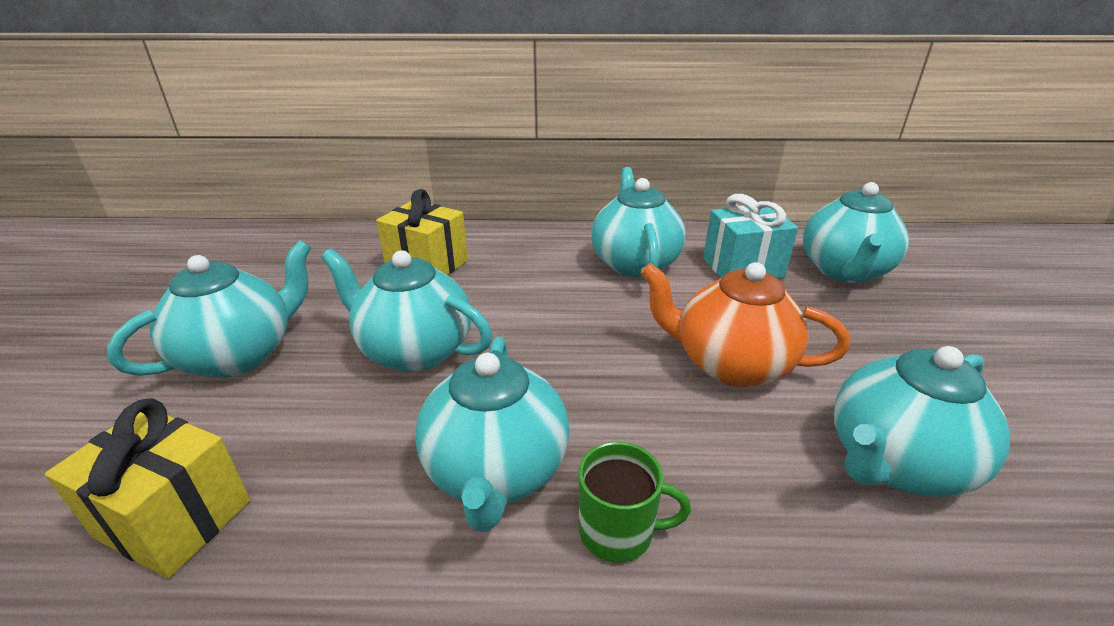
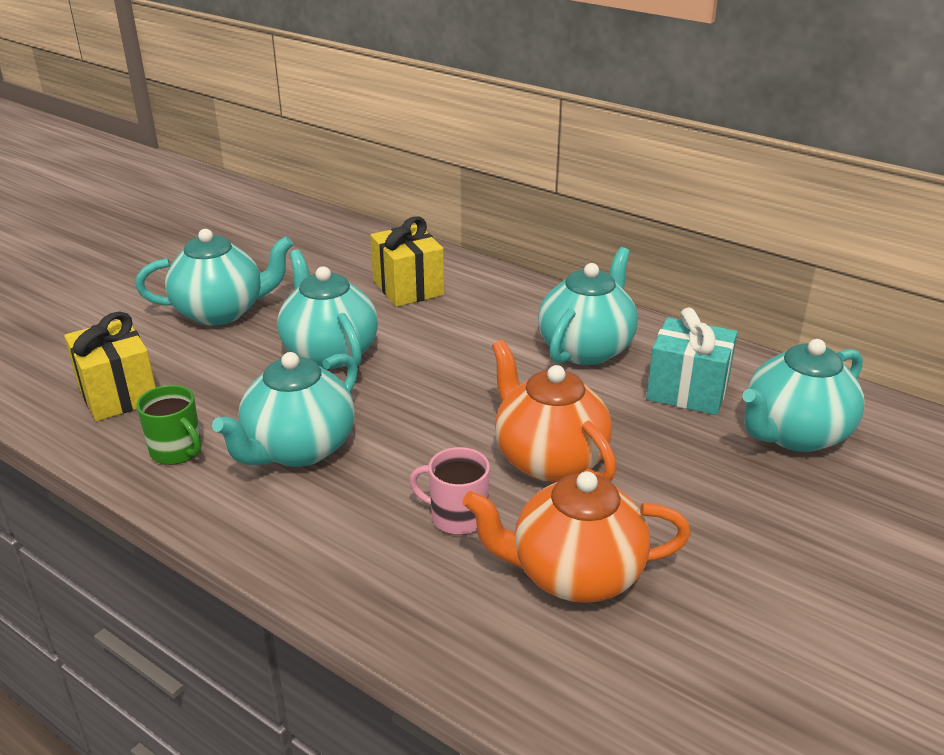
camera: 35 degrees right, 0 degrees up
green mug [578,442,691,563] -> green mug moved to [136,385,202,465]
turquoise teapot [834,346,1010,497] -> orange teapot [463,471,691,603]
none -> pink mug [409,447,490,535]

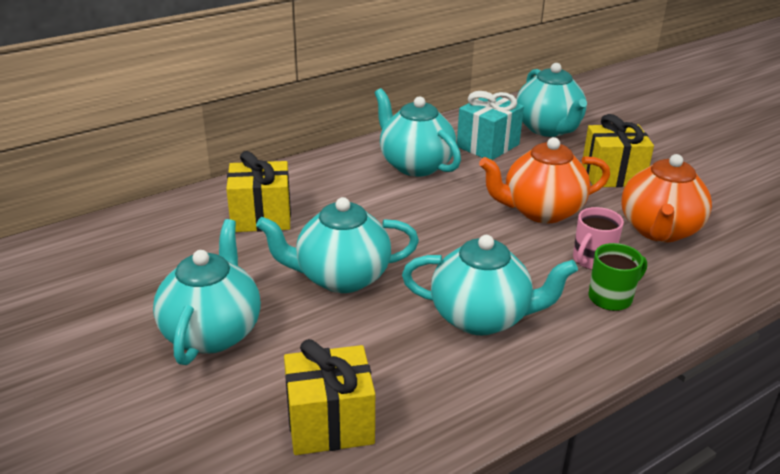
camera: 70 degrees left, 0 degrees up
green mug [136,385,202,465] -> green mug moved to [588,243,647,311]
turquoise teapot [212,352,358,467] -> turquoise teapot turned 45 degrees counterclockwise [402,235,578,336]
none -> yellow gift [582,114,654,187]

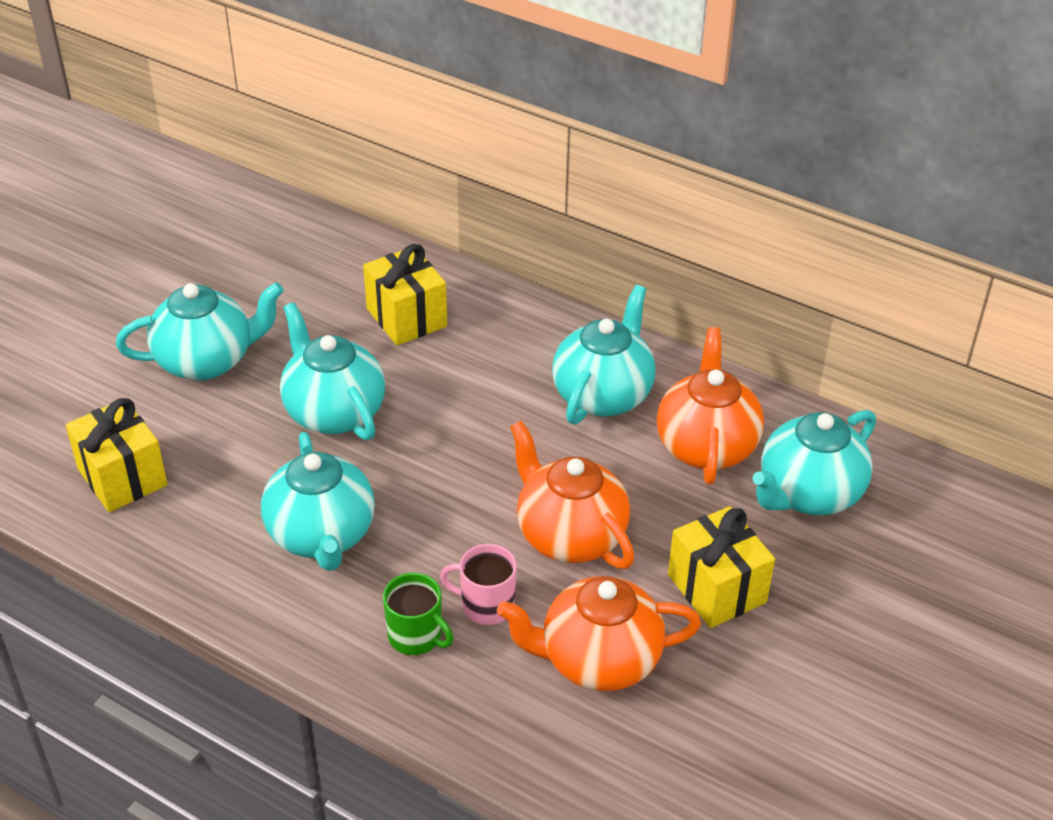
camera: 65 degrees right, 10 degrees up
turquoise gift [457,91,524,160] -> orange teapot [657,327,764,484]

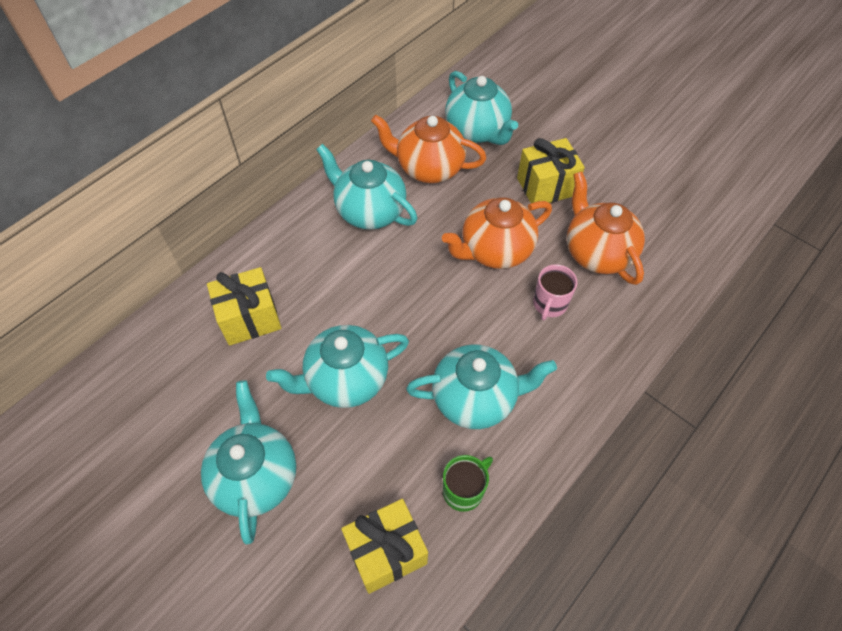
camera: 80 degrees left, 15 degrees up
green mug [383,573,453,655] -> green mug moved to [443,455,493,512]
orange teapot [497,576,701,691] -> orange teapot turned 150 degrees clockwise [567,171,645,285]

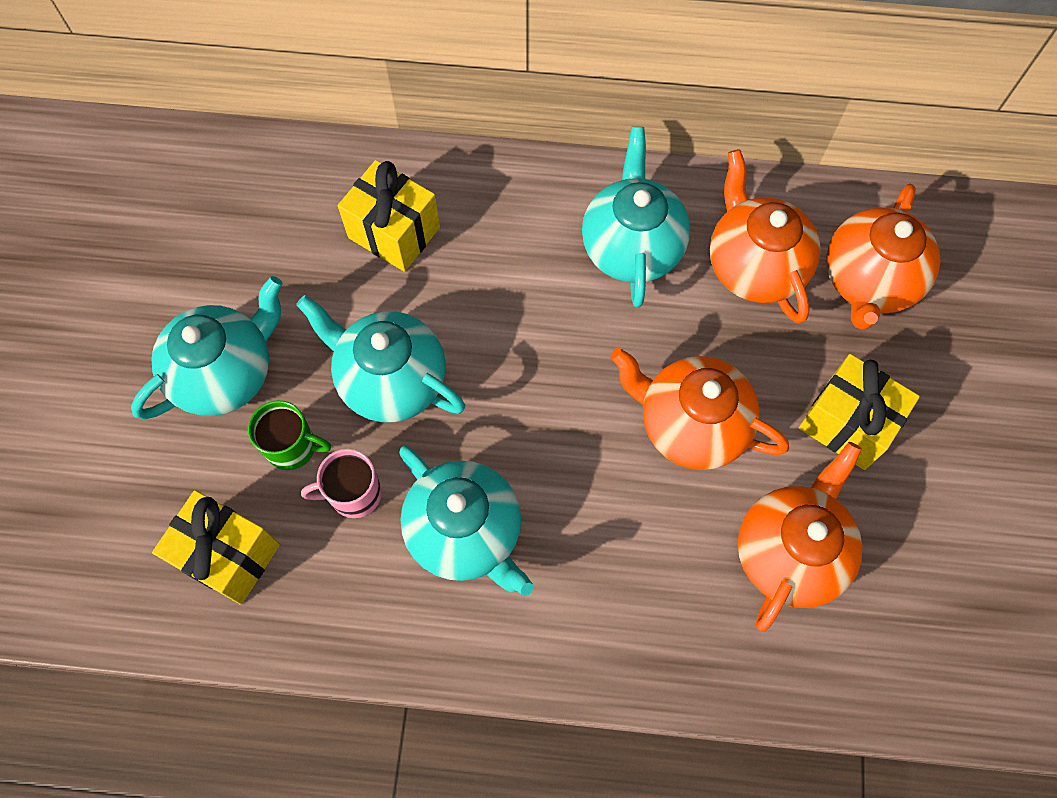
camera: 55 degrees right, 10 degrees up
green mug [443,455,493,512] -> green mug moved to [248,400,331,470]
turquoise teapot [445,71,518,145] -> orange teapot [826,184,941,330]
pink mug [533,264,577,321] -> pink mug moved to [301,449,382,518]

